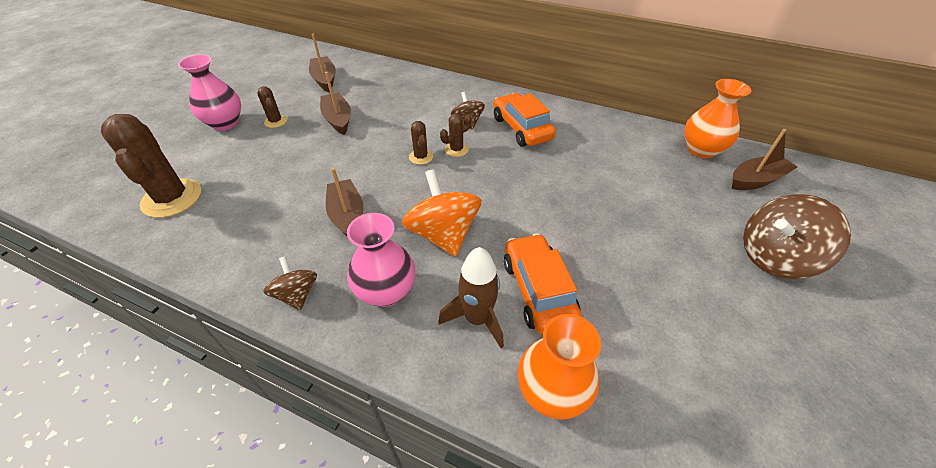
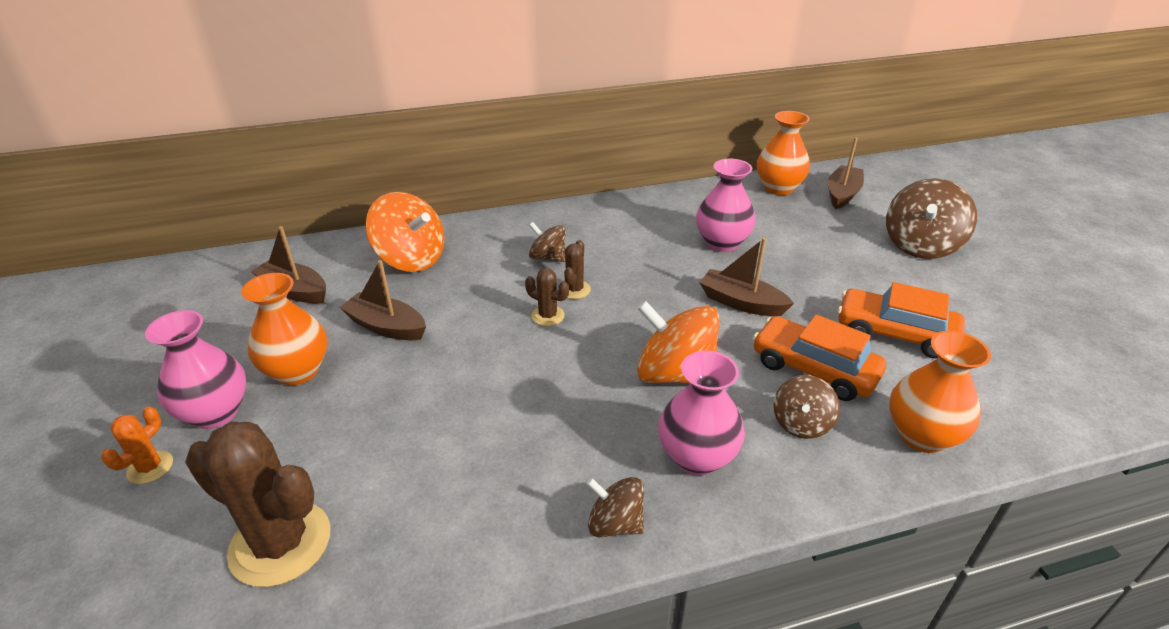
camera: 40 degrees left, 10 degrees down
brown cactus [257,86,287,128] -> orange vase [241,273,327,386]
brown boat [326,168,364,236] -> brown boat moved to [700,237,794,316]
brown rocket [438,247,504,348] -> brown spinning top [773,375,840,439]
orange car [493,93,556,147] -> orange car moved to [838,282,965,359]
none -> orange cactus [101,406,173,484]
none -> orange spinning top [366,192,444,272]
none -> pink vase [696,159,756,252]

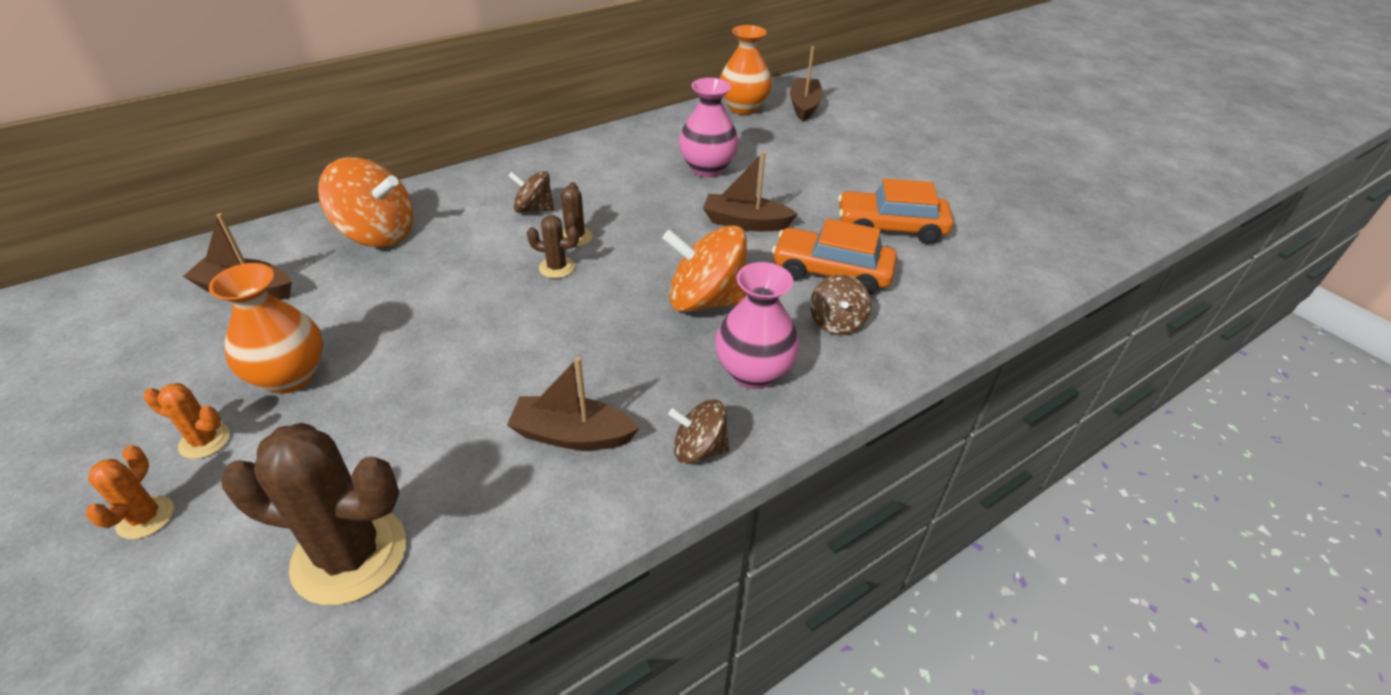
camera: 20 degrees left, 5 degrees up
pink vase [145,310,246,429] -> orange cactus [143,383,230,459]
brown boat [339,260,426,340] -> brown boat moved to [507,357,640,450]
brown spinning top [886,178,977,259] -> none
orange vase [890,331,991,453] -> none

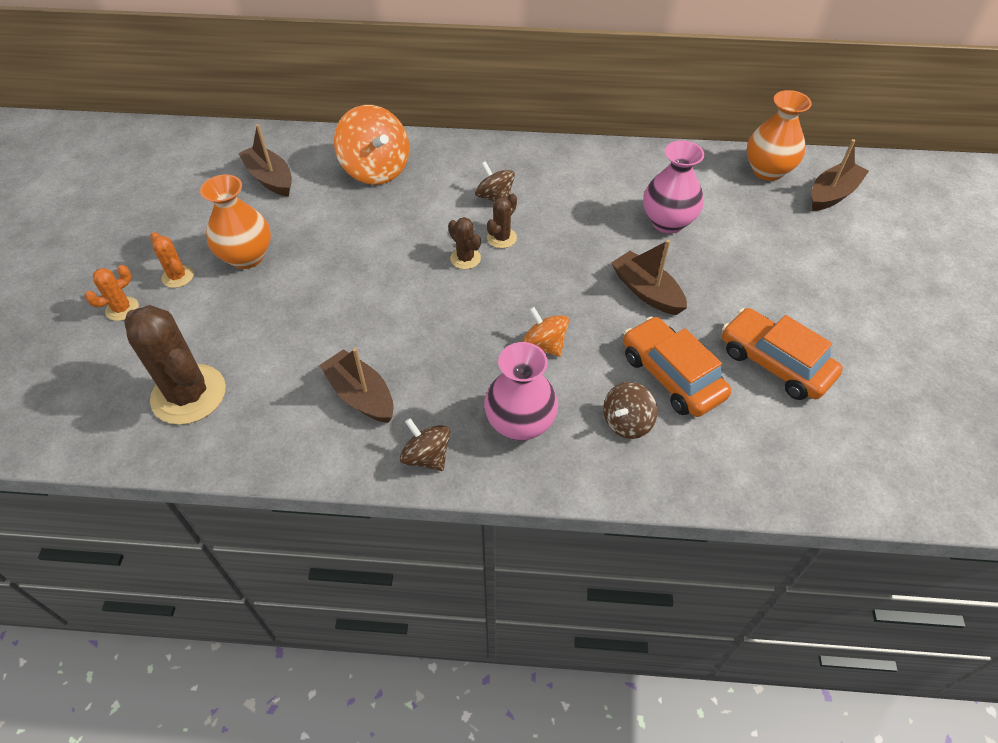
camera: 40 degrees right, 10 degrees up
orange spinning top [662,225,747,312] -> orange spinning top [522,307,569,357], size x0.57

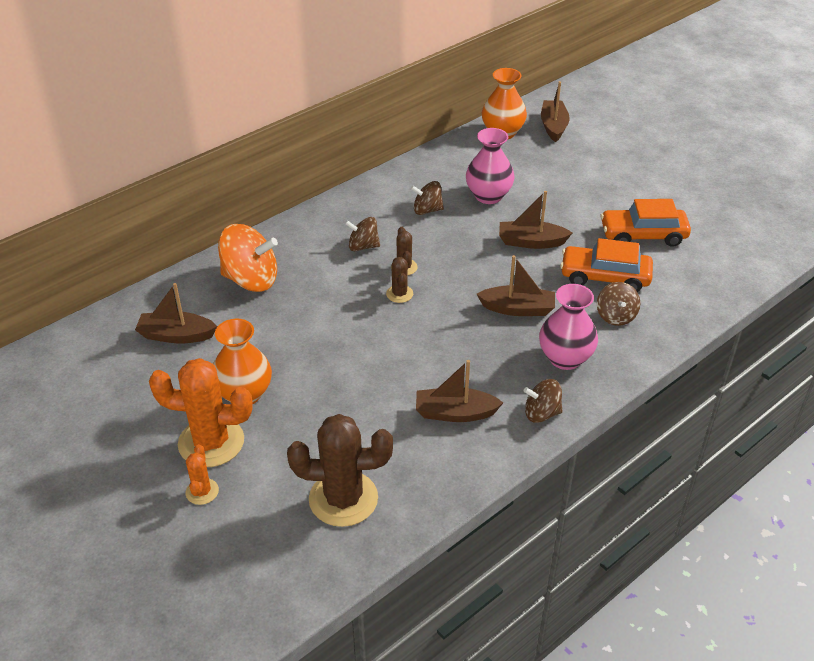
camera: 45 degrees left, 10 degrees down
orange cactus [150,232,194,288] -> orange cactus [149,358,253,467], size x2.09
brown cactus [448,217,481,269] -> brown cactus turned 75 degrees clockwise [386,257,413,303]
orange spinning top [522,307,569,357] -> brown boat [477,255,555,316]
none -> brown spinning top [411,181,444,215]

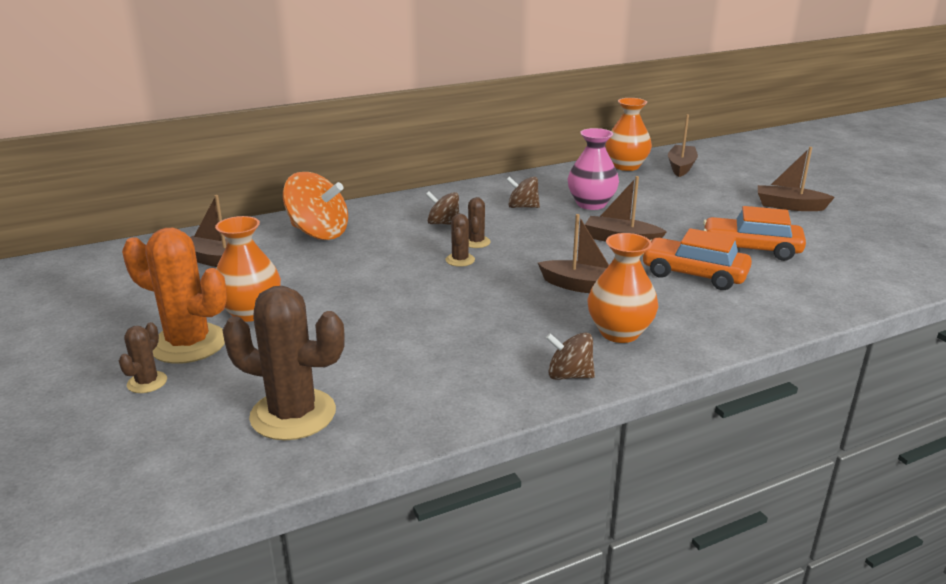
camera: 15 degrees right, 15 degrees down
orange cactus [186,444,219,505] -> brown cactus [119,322,167,393]
brown boat [416,360,503,422] -> brown boat moved to [758,147,835,211]
pink vase [539,284,598,370] -> orange vase [588,233,659,343]
brown spinning top [597,282,640,326] -> none

